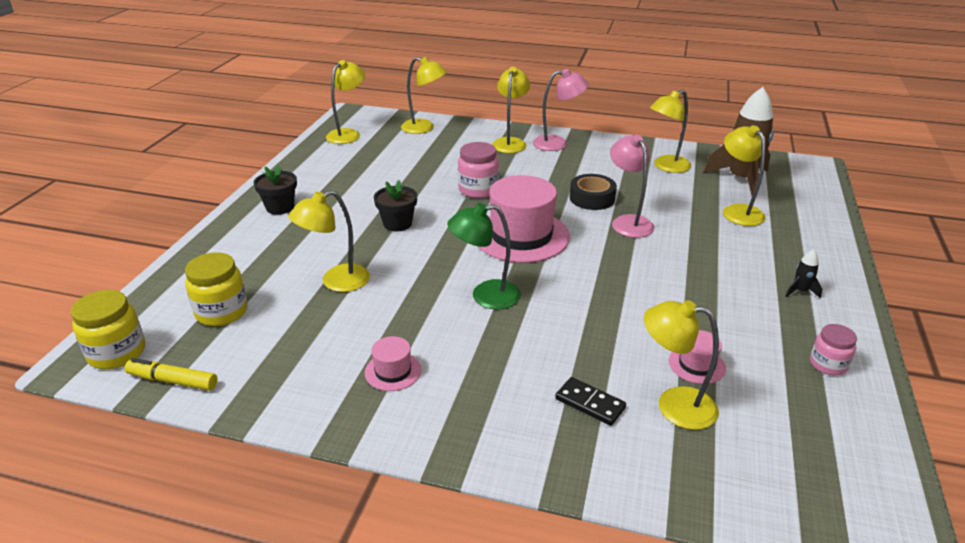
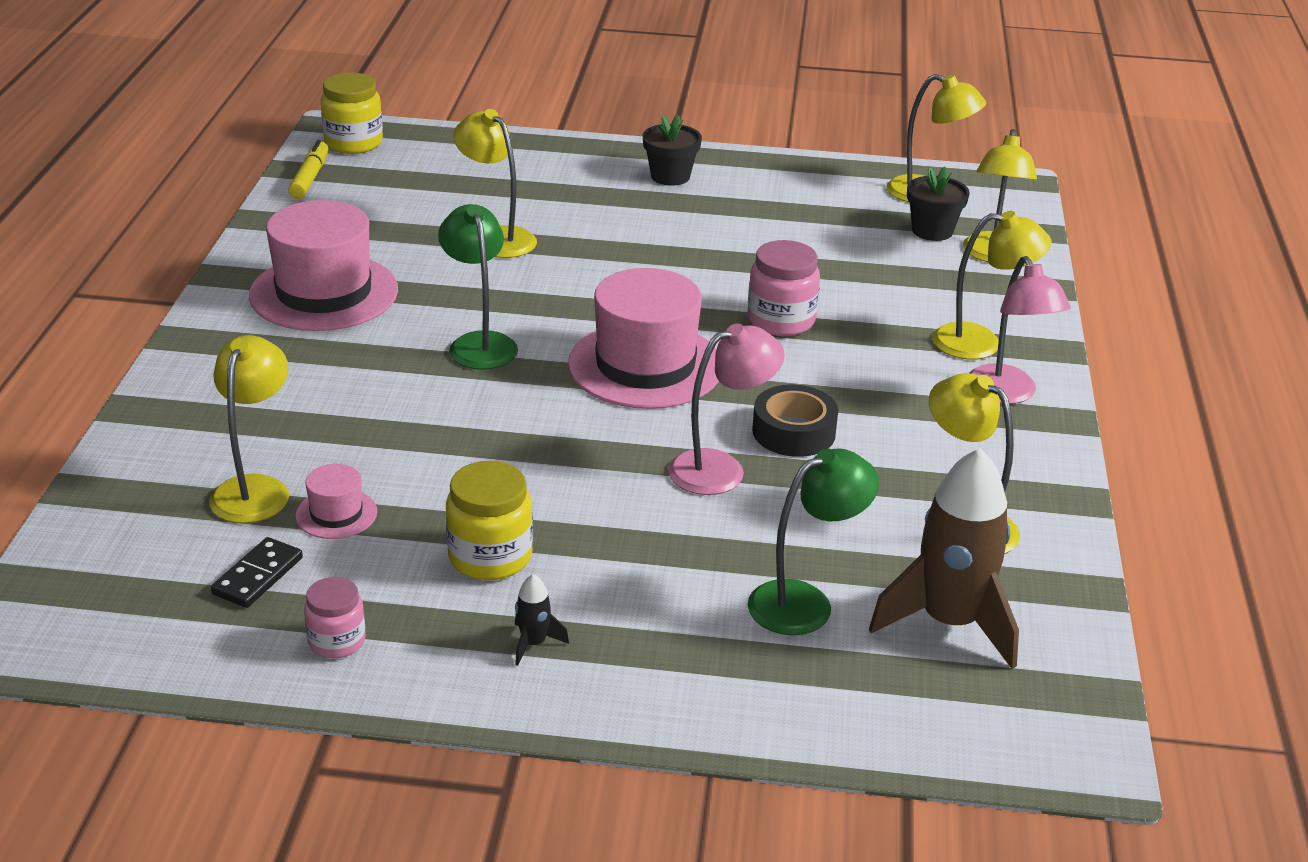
camera: 80 degrees right, 0 degrees up
yellow jar [185,252,248,326] -> yellow jar moved to [446,461,533,580]
pink hat [365,336,421,391] -> pink hat [249,200,398,331], size x2.20
black flower pot [374,180,417,231] -> black flower pot moved to [907,167,970,241]
black domino [555,377,626,426] -> black domino moved to [211,537,303,608]
yellow lamp [723,125,766,226] -> green lamp [748,448,879,635]

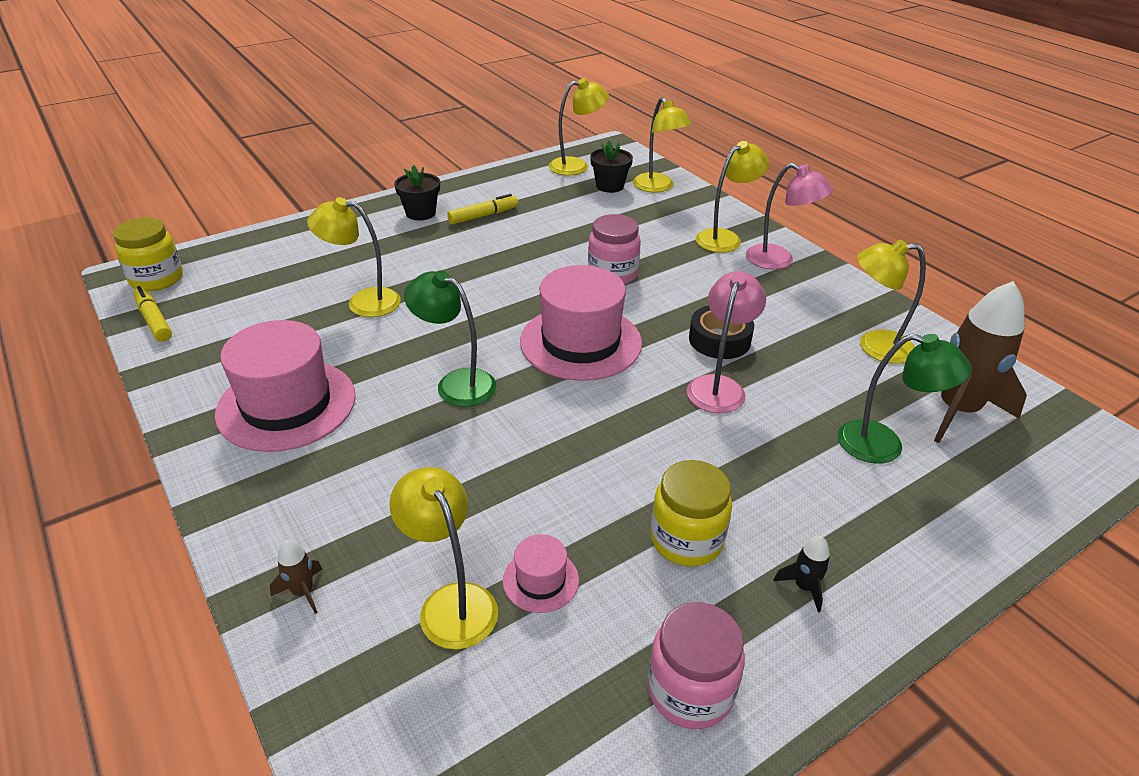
camera: 40 degrees left, 5 degrees up
black domino [211,537,303,608] -> none
pink jar [304,577,366,658] -> pink jar [648,602,745,729], size x1.56
green lamp [748,448,879,635] -> green lamp turned 90 degrees clockwise [838,334,972,464]
none -> brown rocket [270,540,323,614]
none -> yellow marker [447,194,518,225]

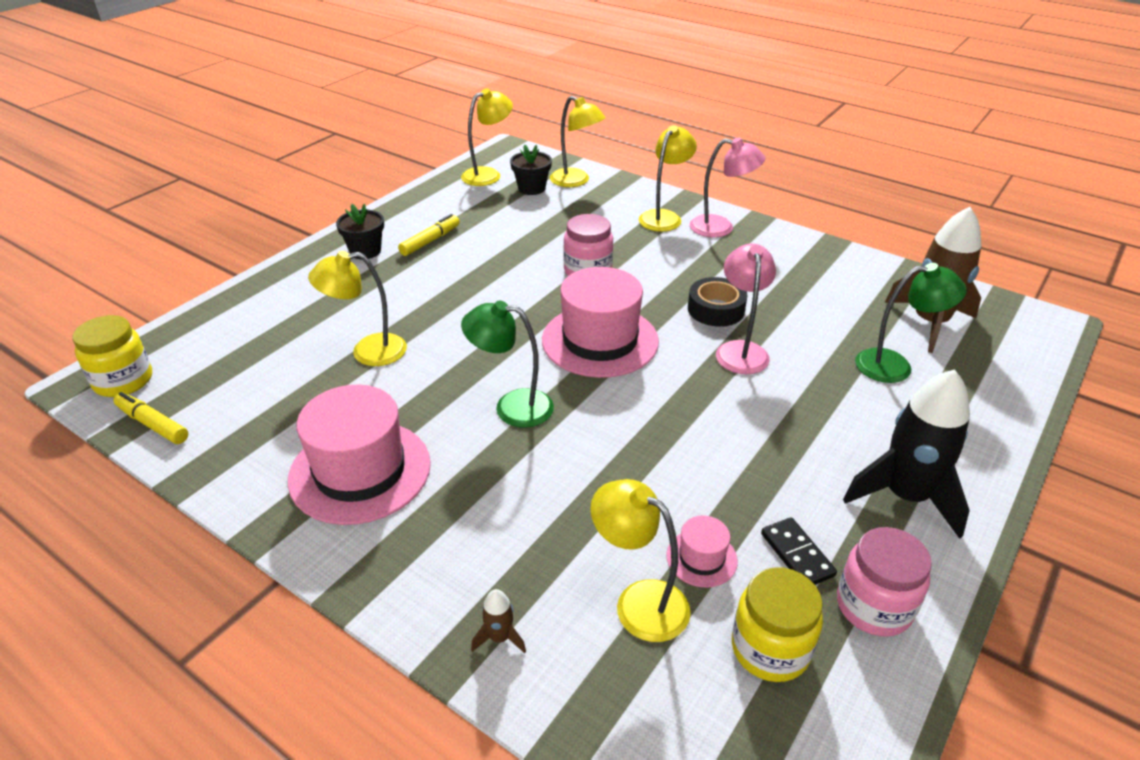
camera: 20 degrees left, 0 degrees up
yellow jar [651,460,732,567] -> yellow jar moved to [732,567,823,682]
black rocket [774,536,830,613] -> black rocket [843,369,970,539], size x2.43
yellow lamp [857,240,926,364] -> none
none -> black domino [761,517,837,585]

